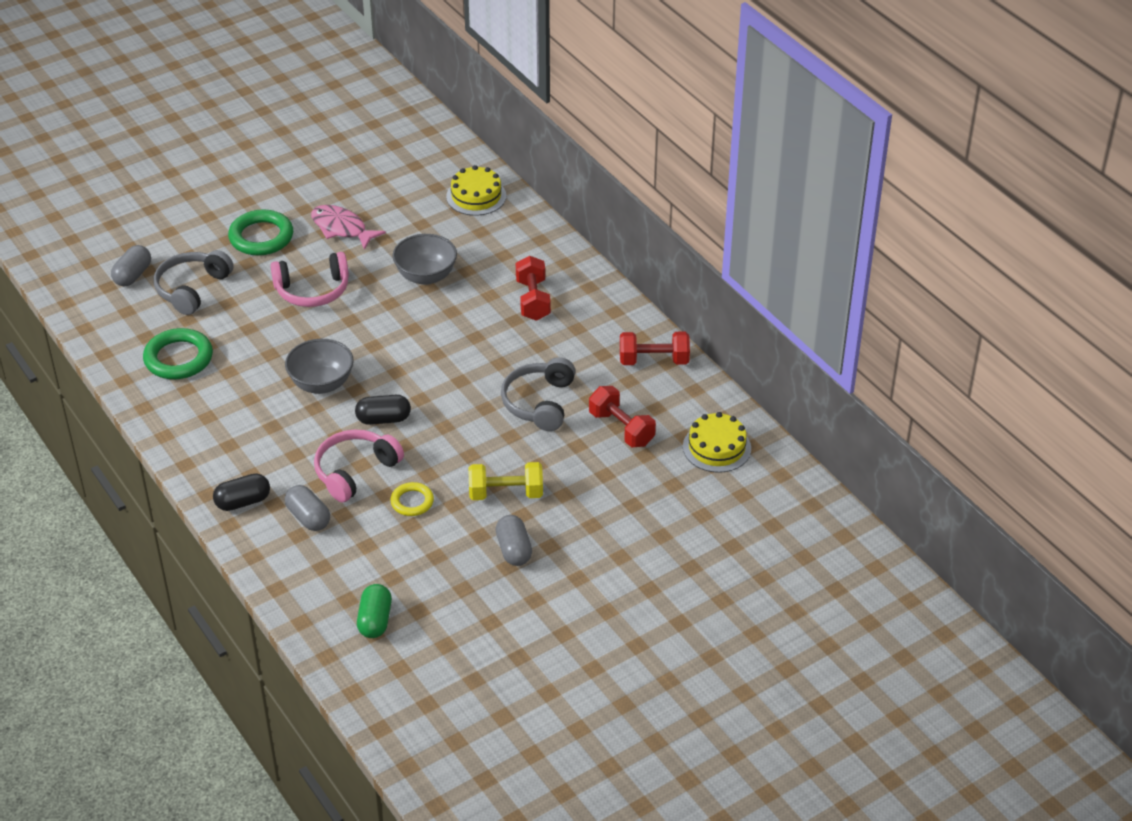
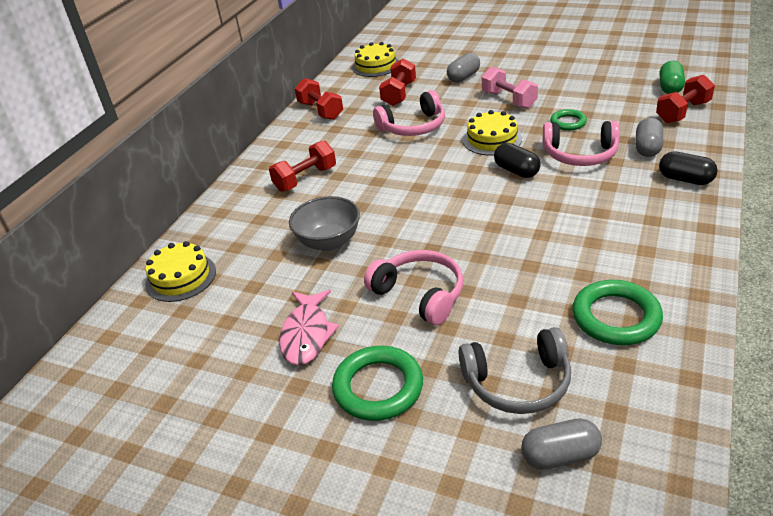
camera: 120 degrees left, 5 degrees down
grey bowl [285,339,354,394] -> none
green capsule [357,584,392,638] -> green capsule turned 45 degrees counterclockwise [659,61,685,94]
yellow ring [390,482,434,516] -> green ring [550,109,587,131]
yellow dumbbell [469,462,543,500] -> pink dumbbell [482,67,538,109]
grey capsule [496,515,532,566] -> grey capsule moved to [447,53,480,83]
grey headphones [501,357,576,431] -> pink headphones [373,90,445,136]
none -> yellow cake [463,110,522,156]
none -> red dumbbell [656,75,715,123]

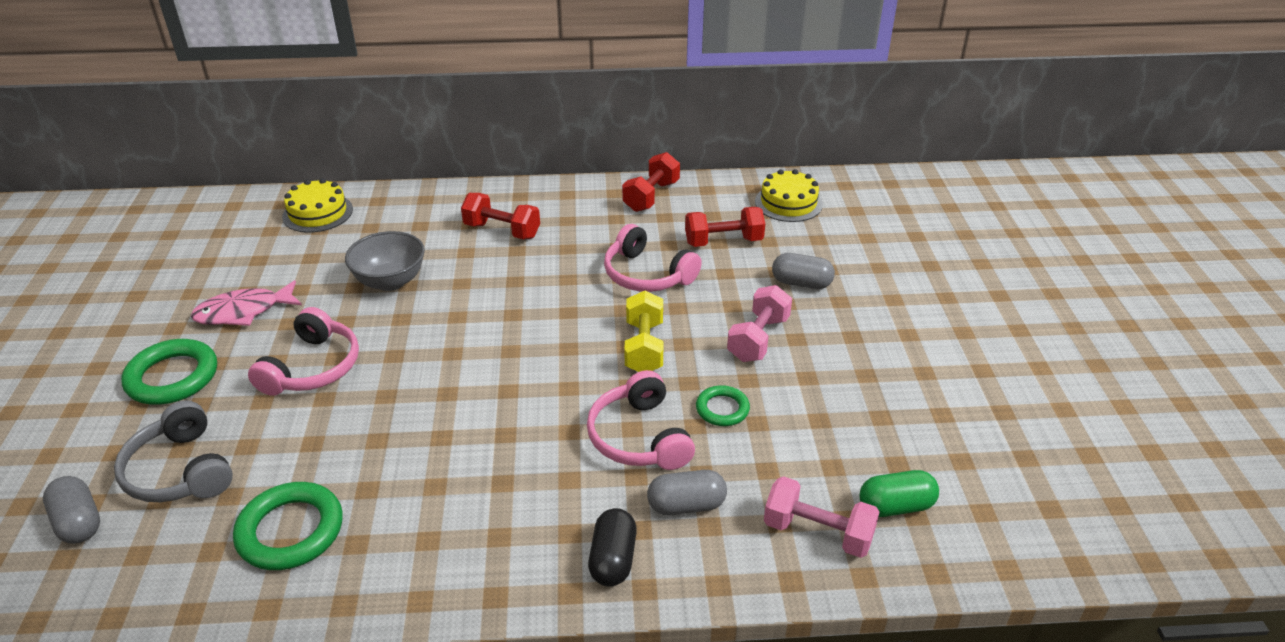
camera: 60 degrees right, 0 degrees up
yellow cake [463,110,522,156] -> yellow dumbbell [624,291,663,372]
black capsule [494,143,541,178] -> none
red dumbbell [656,75,715,123] -> pink dumbbell [764,476,879,558]

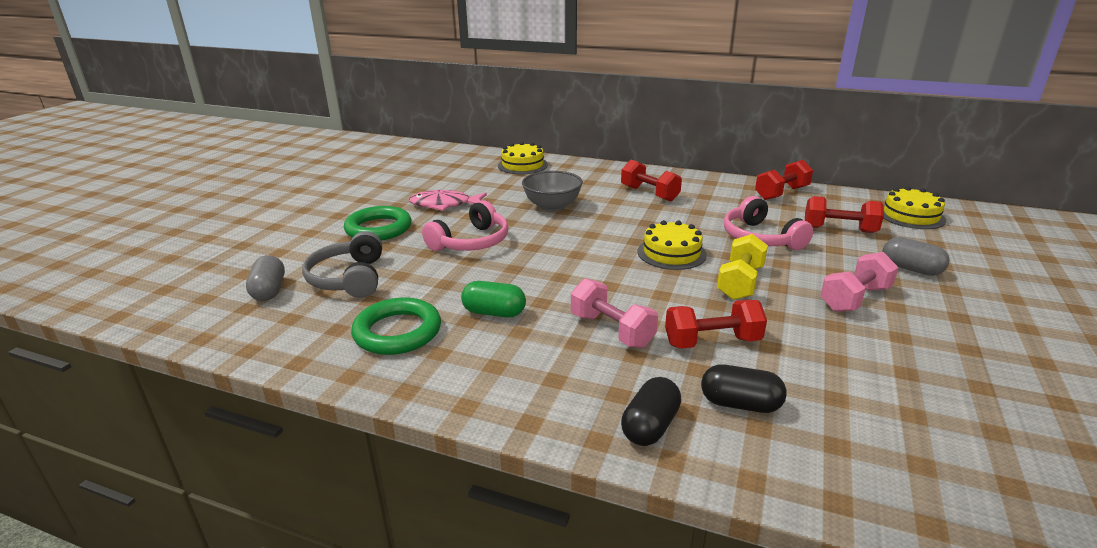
camera: 25 degrees right, 10 degrees down
pink headphones [587,370,695,470] -> red dumbbell [665,300,767,349]
grey capsule [647,470,727,515] -> black capsule [701,364,786,413]
green ring [696,385,750,426] -> none
pink dumbbell [764,476,879,558] -> pink dumbbell moved to [571,278,658,348]
green capsule [860,470,939,517] -> green capsule moved to [461,281,526,317]
none -> yellow cake [638,220,707,270]

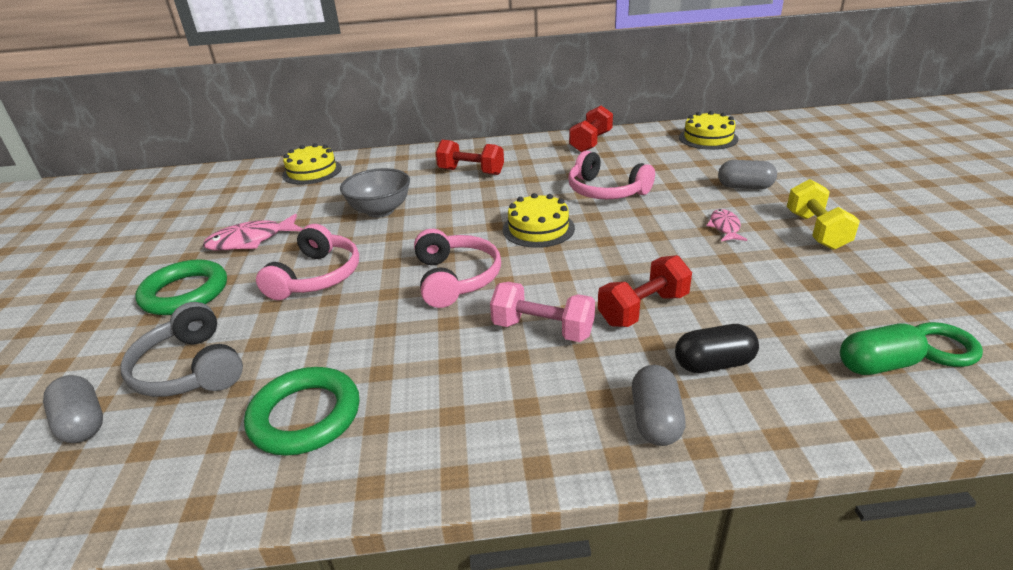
camera: 25 degrees left, 5 degrees up
green capsule [461,281,526,317] -> green capsule moved to [840,323,928,375]
black capsule [621,377,681,446] -> grey capsule [632,365,685,446]
yellow dumbbell [717,234,768,300] -> yellow dumbbell moved to [787,179,860,250]
red dumbbell [805,196,884,233] -> none
pink dumbbell [820,252,899,312] -> pink fish [706,209,747,242]
none -> pink headphones [414,229,501,308]
none -> green ring [915,322,983,367]

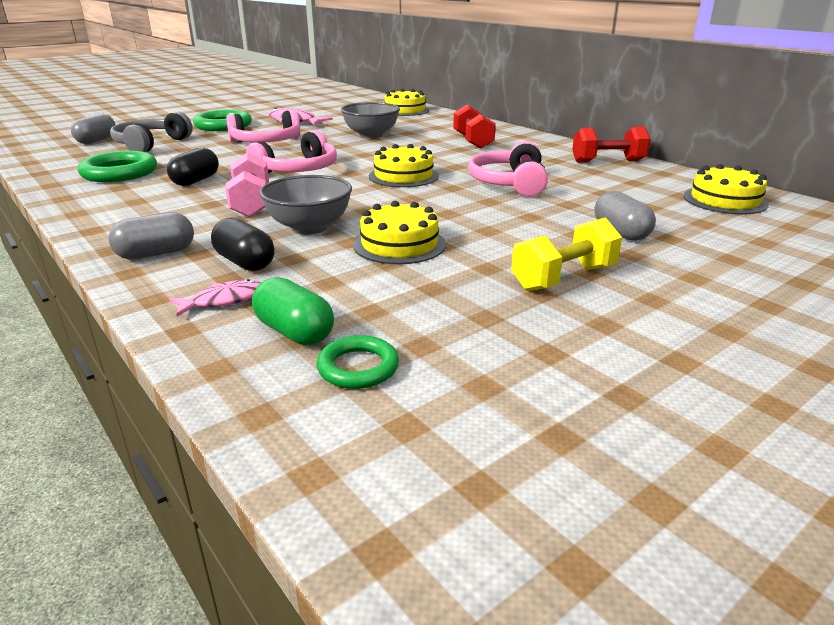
camera: 55 degrees right, 5 degrees down
red dumbbell [598,255,692,327] -> grey bowl [259,175,352,235]
pink fish [706,209,747,242] -> pink fish moved to [169,279,260,316]
none -> black capsule [167,148,219,186]
none -> yellow cake [353,201,446,264]

